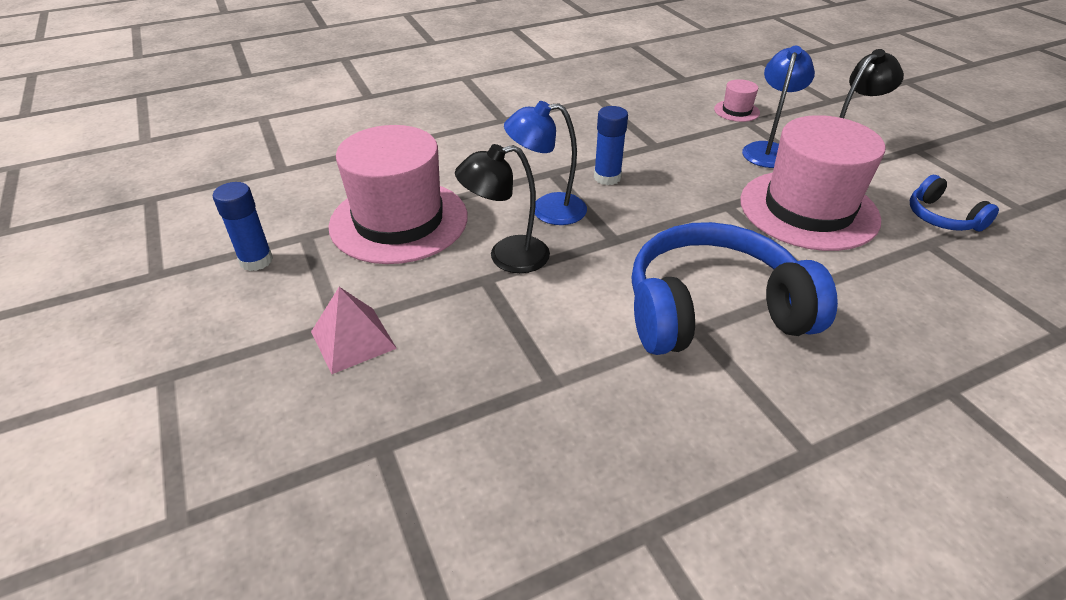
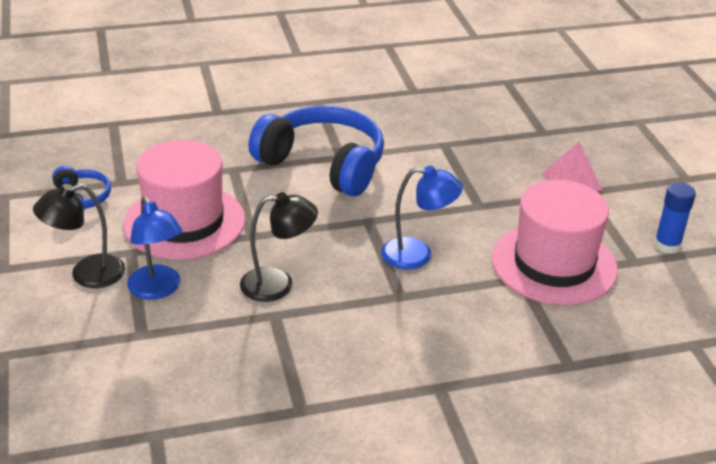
camera: 170 degrees left, 5 degrees down
black lamp [455,144,550,273] -> black lamp moved to [240,192,318,302]
blue glue stick [594,106,628,185] -> none
blue headphones [632,222,838,355] -> blue headphones turned 150 degrees counterclockwise [248,106,384,196]
pink hat [714,79,760,122] -> none
blue lamp [742,46,815,168] -> blue lamp turned 60 degrees counterclockwise [127,196,183,300]

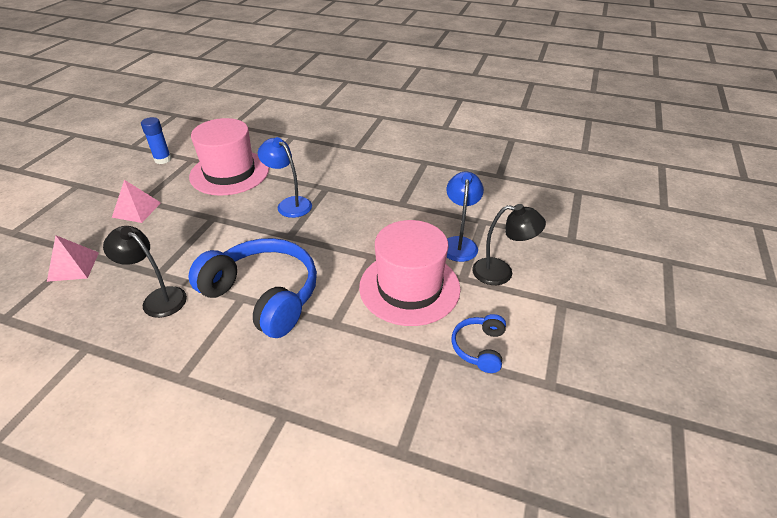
camera: 145 degrees left, 5 degrees up
black lamp [240,192,318,302] -> black lamp moved to [103,226,187,318]
blue headphones [248,106,384,196] -> blue headphones turned 150 degrees clockwise [188,238,317,338]
none -> pink pyramid [47,235,99,282]

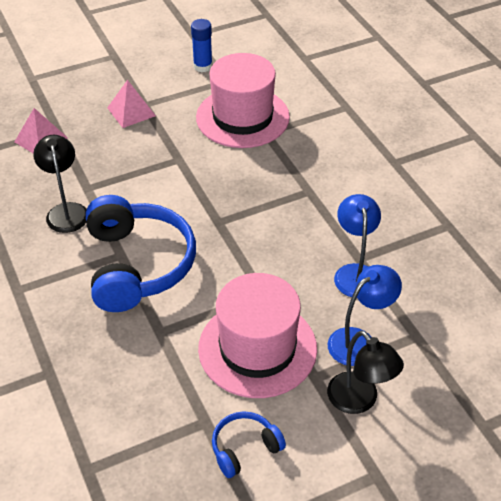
camera: 45 degrees right, 5 degrees up
blue lamp [258,137,312,218] -> blue lamp moved to [334,194,381,297]

